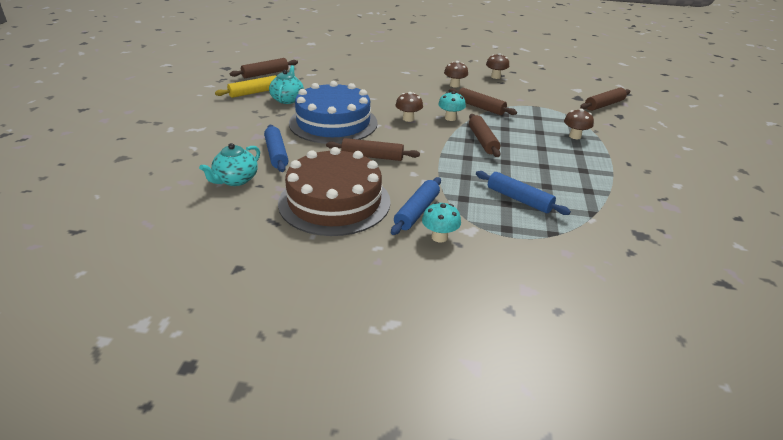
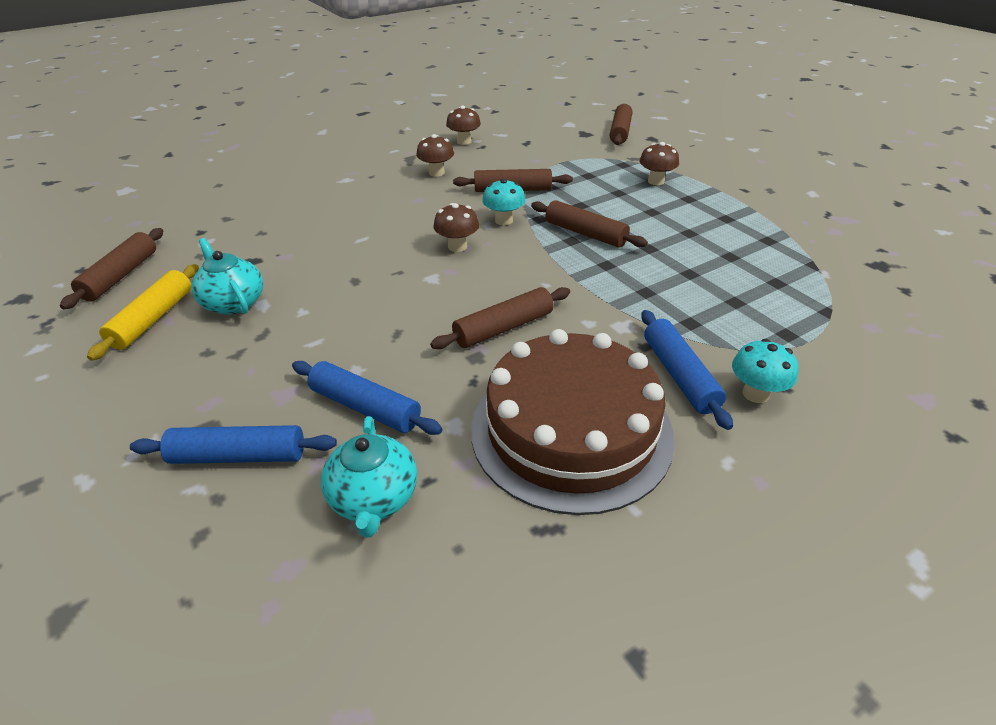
camera: 40 degrees left, 5 degrees up
blue cake [289,81,378,144] -> none
blue rolling pin [476,171,571,215] -> blue rolling pin moved to [130,425,337,464]

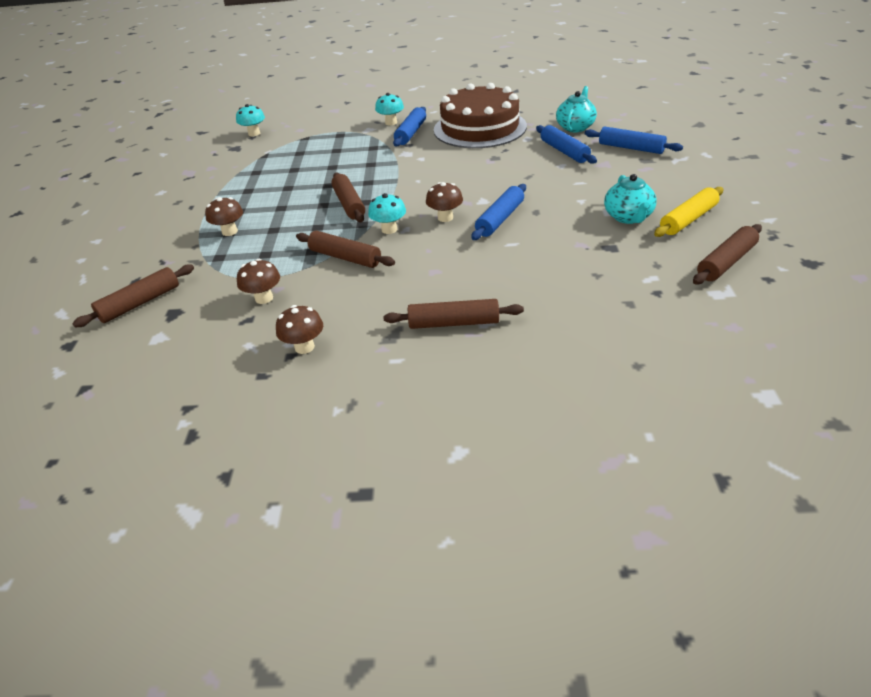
camera: 145 degrees left, 0 degrees up
brown mushroom [416,134,454,177] -> brown mushroom moved to [237,259,280,304]
brown rolling pin [430,287,570,349] -> brown rolling pin moved to [383,299,524,329]
none -> turquoise mushroom [236,104,265,136]
none -> blue rolling pin [471,184,526,240]

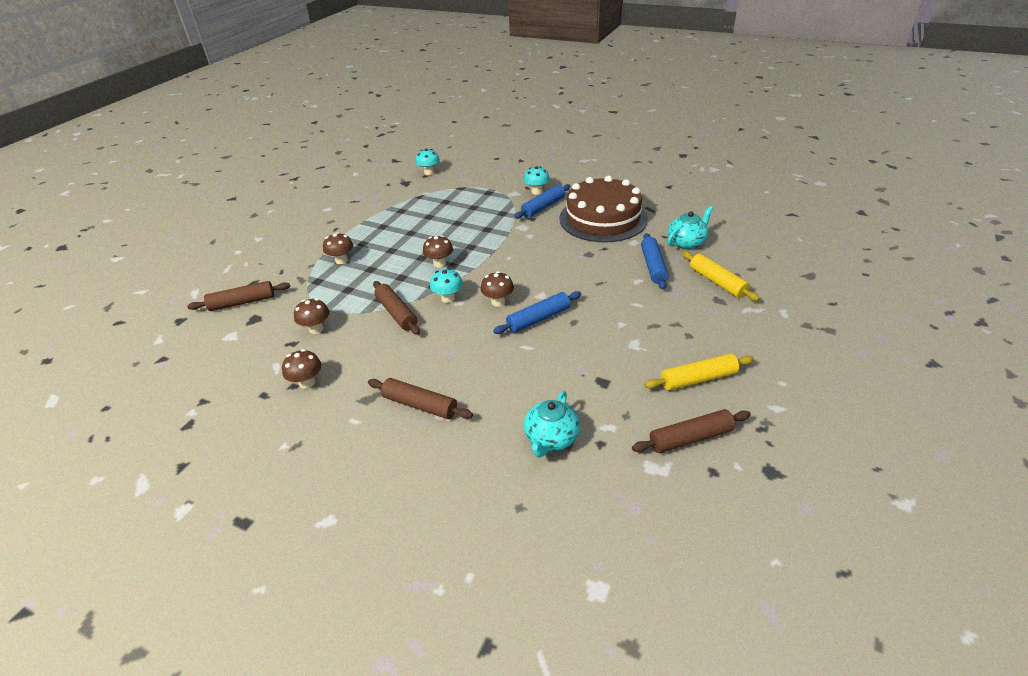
camera: 25 degrees right, 0 degrees up
brown rolling pin [331,172,365,222] -> brown mushroom [423,235,453,267]
blue rolling pin [584,127,683,154] -> yellow rolling pin [682,252,760,301]
turquoise teapot [604,174,657,224] -> turquoise teapot moved to [524,391,580,458]

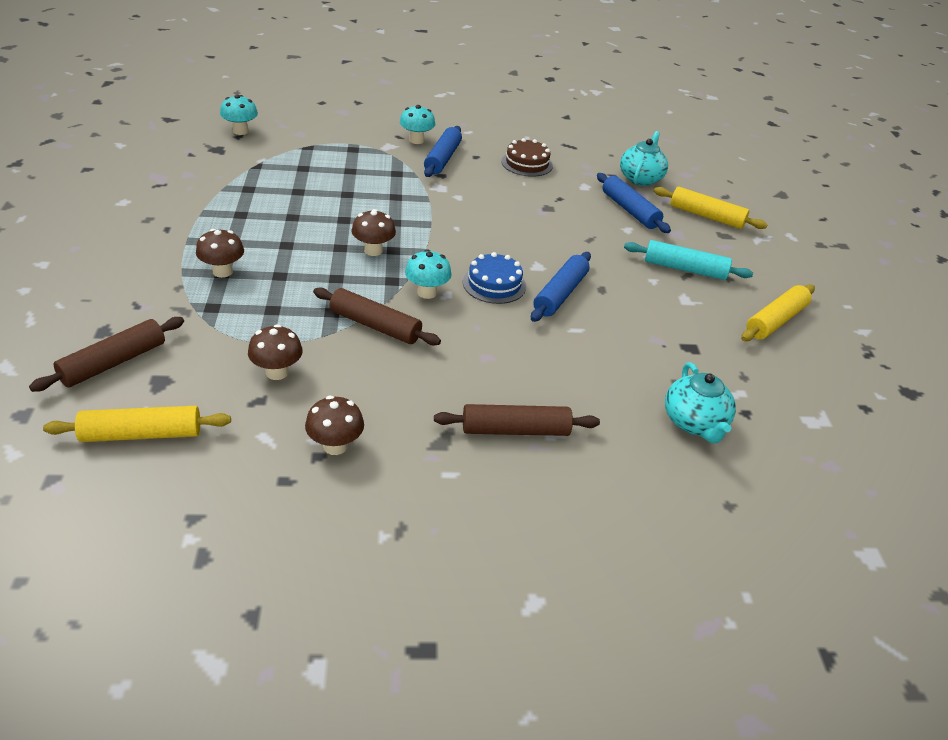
camera: 35 degrees left, 0 degrees up
brown mushroom [481,271,514,307] -> blue cake [463,252,526,304]
brown cake [559,175,648,242] -> brown cake [502,138,553,177], size x0.46
brown rolling pin [632,409,751,453] -> none
none -> yellow rolling pin [43,406,231,442]
none -> turquoise rolling pin [624,240,753,280]

